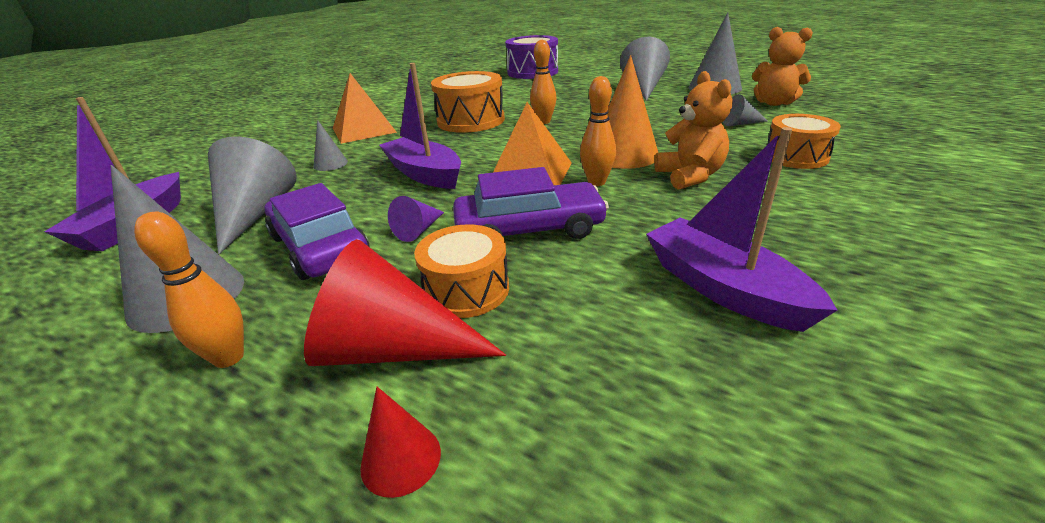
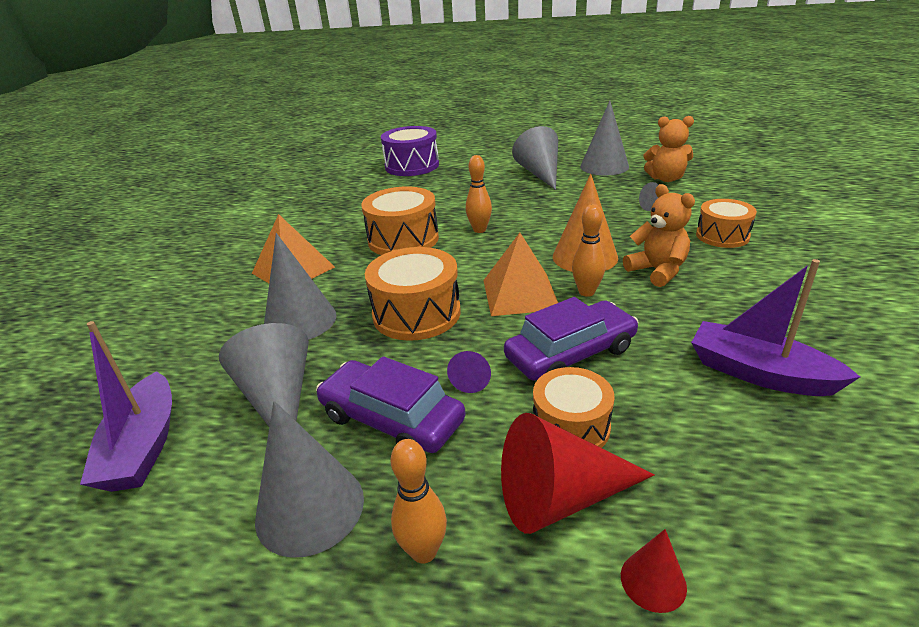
camera: 20 degrees left, 0 degrees up
grey cone [314,120,348,171] -> grey cone [264,233,337,340], size x2.00
purple boat [379,63,461,189] -> orange drum [365,247,461,341]

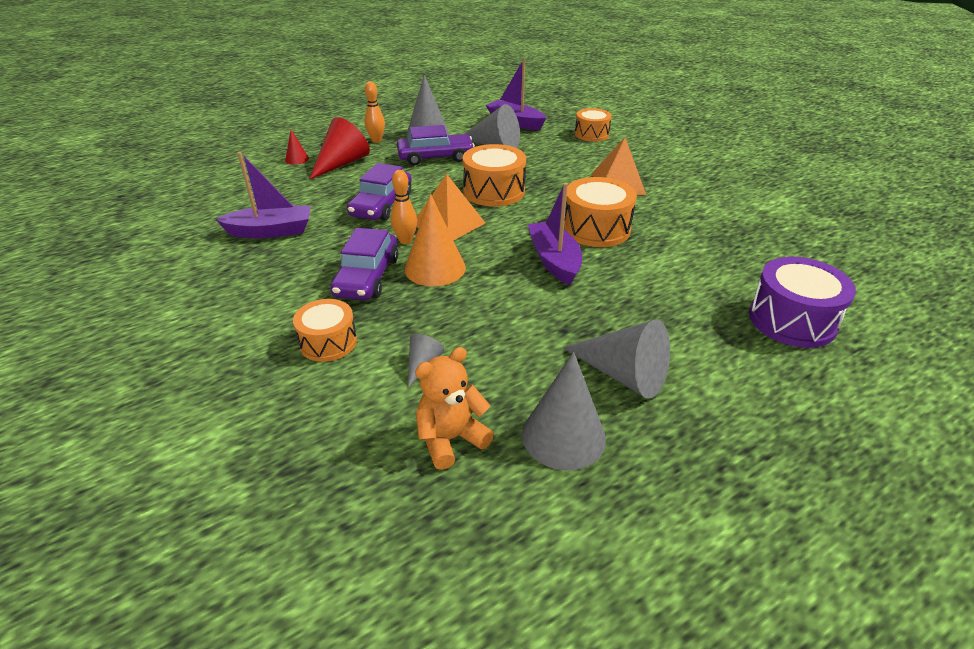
camera: 135 degrees right, 5 degrees up
grey cone [264,233,337,340] -> none
purple cone [447,351,491,393] -> none
orange bowling pin [466,155,492,233] -> purple boat [528,183,582,285]
orange drum [533,367,615,448] -> orange drum moved to [575,108,612,142]
orange teddy bear [623,184,695,287] -> purple car [330,228,398,300]

